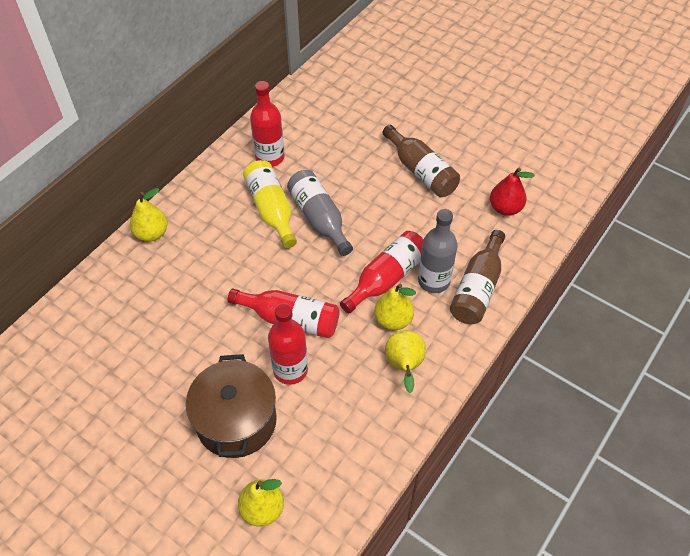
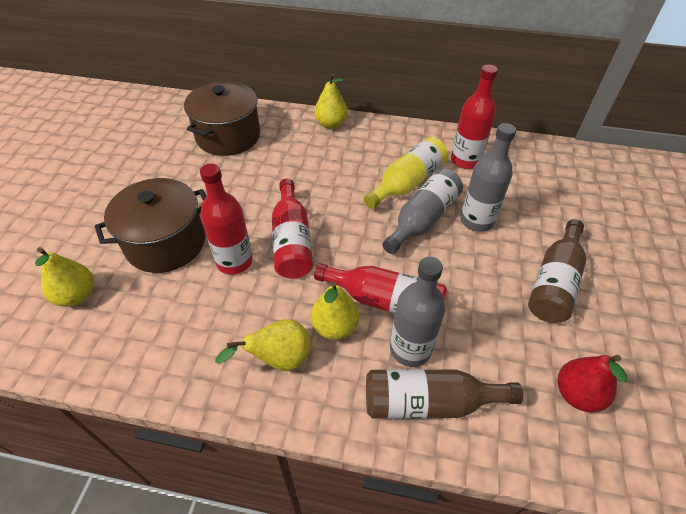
camera: 65 degrees right, 5 degrees down
none -> brown pot [184,81,260,156]
none -> grey bottle [460,123,516,232]

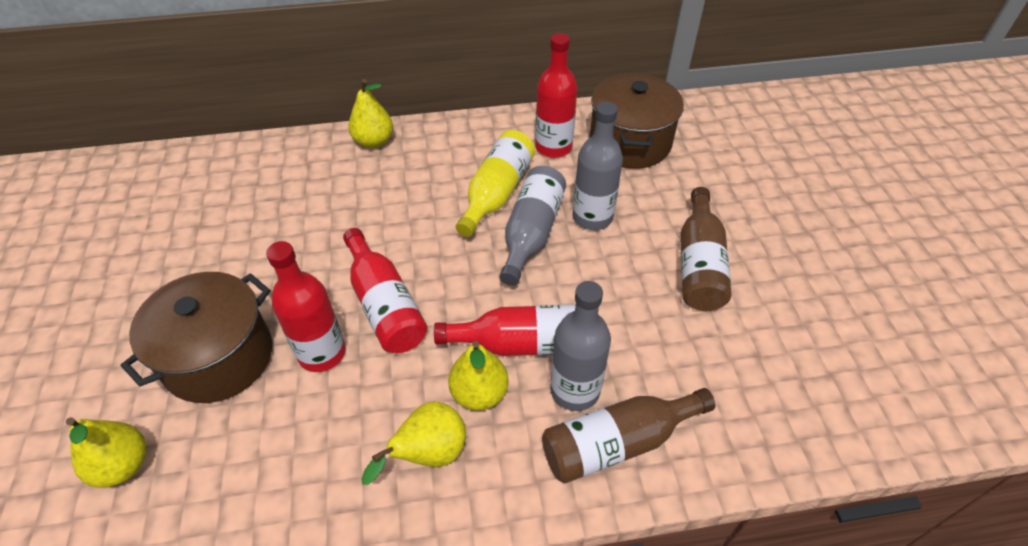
camera: 20 degrees left, 0 degrees up
brown pot [184,81,260,156] -> brown pot moved to [590,73,684,169]
red pear [558,355,627,412] -> none

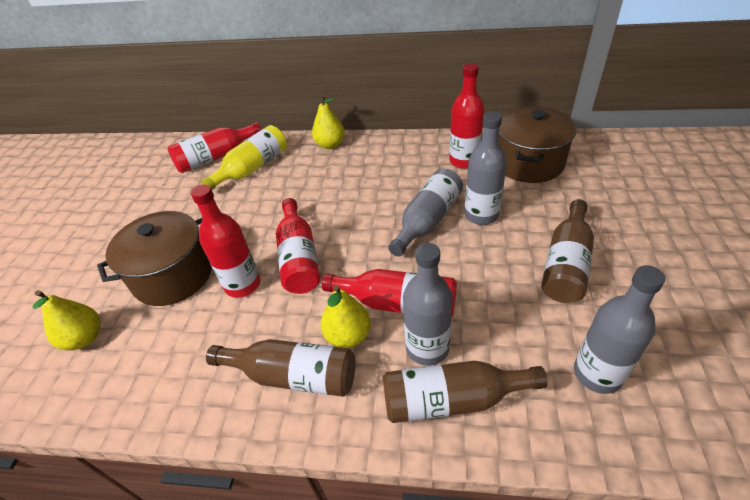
camera: 20 degrees right, 5 degrees down
yellow pear [361,402,466,485] -> brown bottle [206,339,355,397]
yellow bottle [456,130,535,237] -> yellow bottle moved to [201,125,287,190]
none -> red bottle [168,122,262,173]
none -> grey bottle [574,265,665,394]

